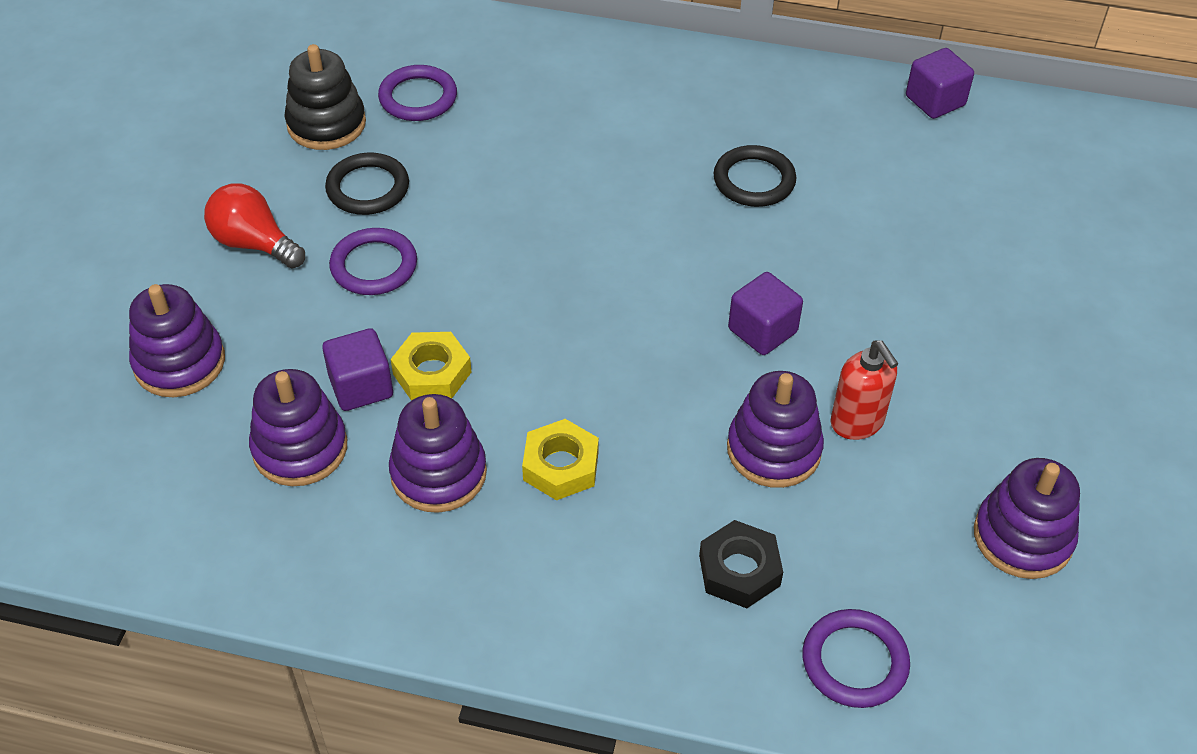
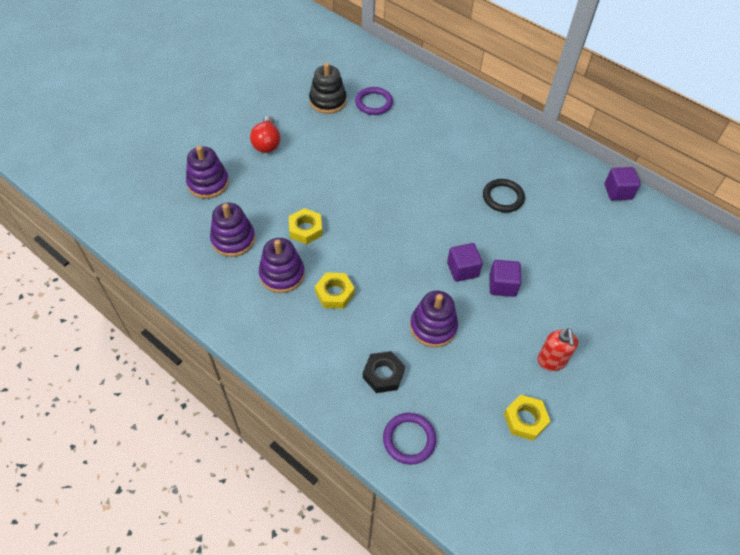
camera: 25 degrees right, 5 degrees up
red light bulb [204,183,305,269] -> red light bulb turned 150 degrees counterclockwise [250,116,280,153]
purple cube [322,328,393,411] -> purple cube moved to [489,260,522,297]
black ring [325,153,409,215] -> none
purple ring [329,228,417,295] -> none
red soap dispenser [831,340,898,440] -> red soap dispenser moved to [537,328,578,371]
purple stacking toy [974,458,1080,579] -> yellow nut [504,395,550,441]

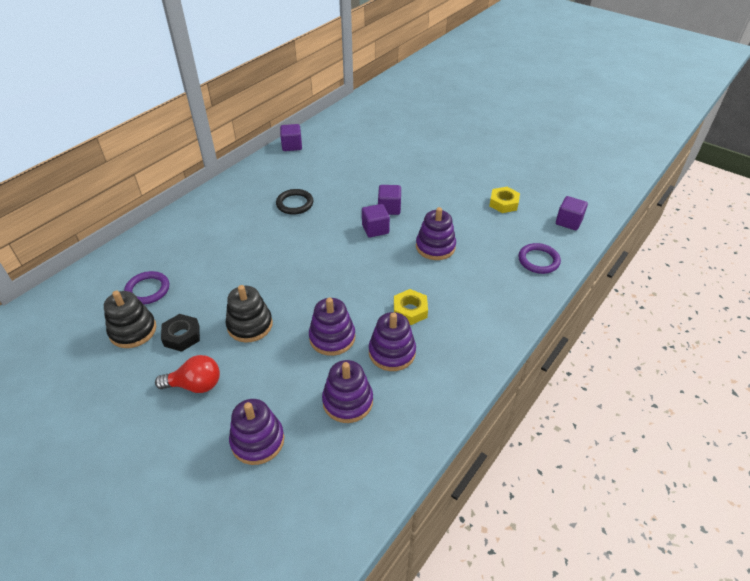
camera: 90 degrees left, 10 degrees down
yellow nut [289,208,322,244] -> purple stacking toy [309,298,355,356]
black nut [363,351,405,393] -> black nut moved to [161,314,200,352]
red soap dispenser [537,328,578,371] -> none
none -> black stacking toy [226,285,273,343]
none -> purple cube [556,196,588,230]

